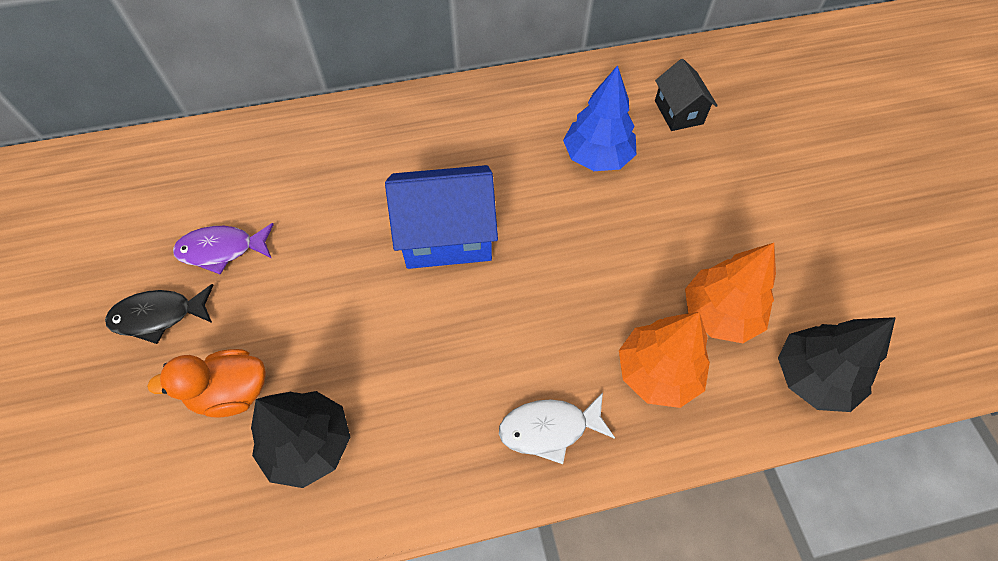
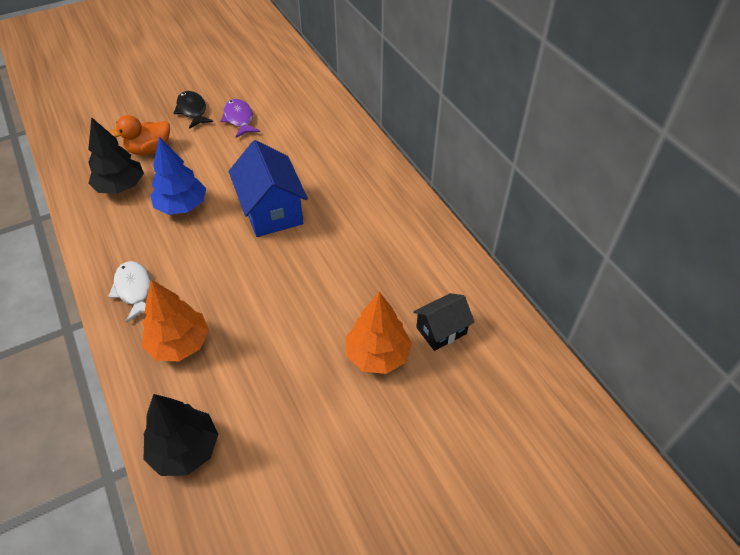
camera: 75 degrees right, 10 degrees down
orange duck [147,349,266,418] -> orange duck turned 90 degrees counterclockwise [109,115,170,155]
blue tree [563,65,636,171] -> blue tree moved to [151,137,206,215]
orange tree [685,243,776,343] -> orange tree moved to [346,292,412,374]

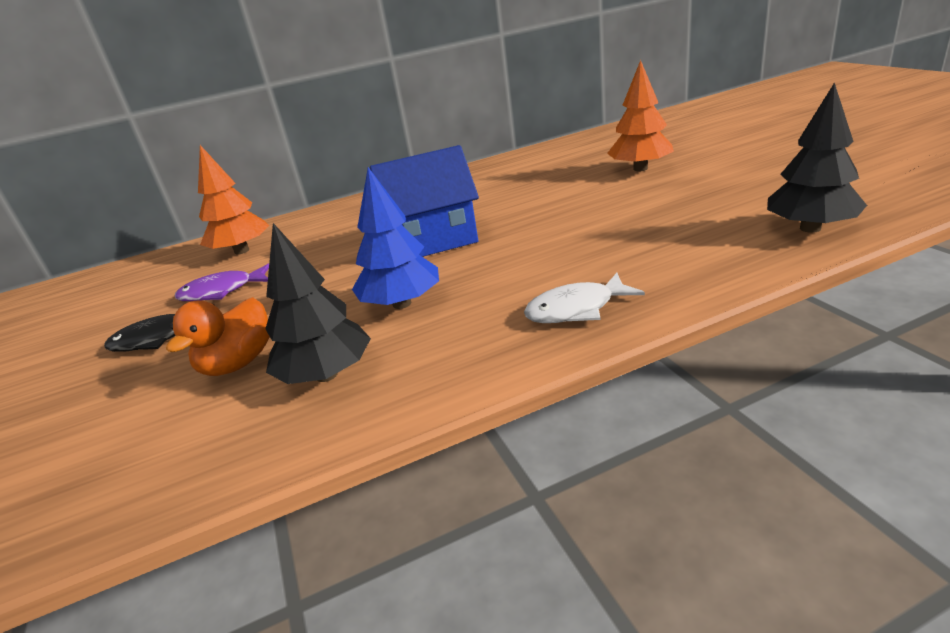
camera: 80 degrees left, 20 degrees down
orange duck [109,115,170,155] -> orange duck turned 45 degrees clockwise [166,297,270,376]
orange tree [142,280,209,361] -> orange tree moved to [198,145,269,255]
black house [413,293,475,351] -> none

